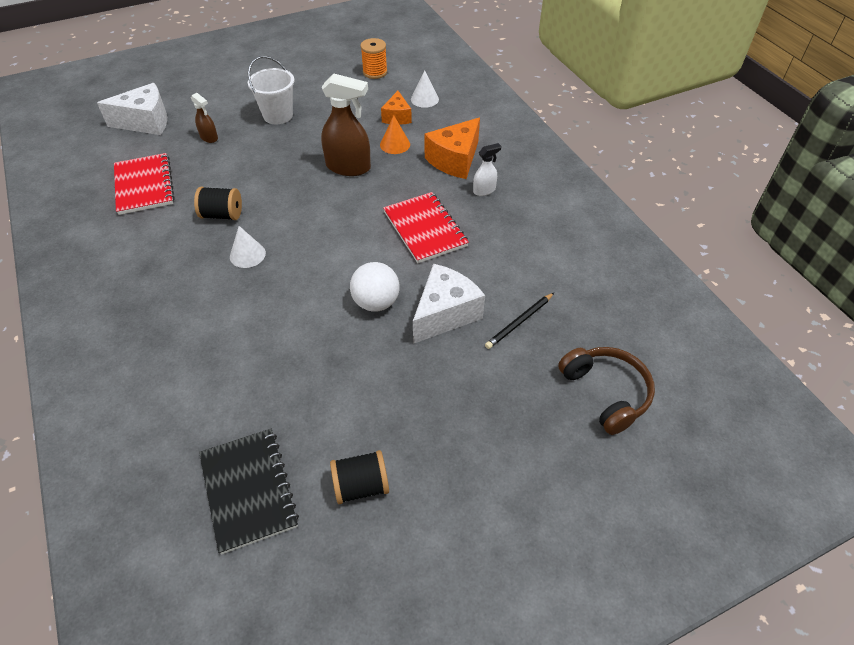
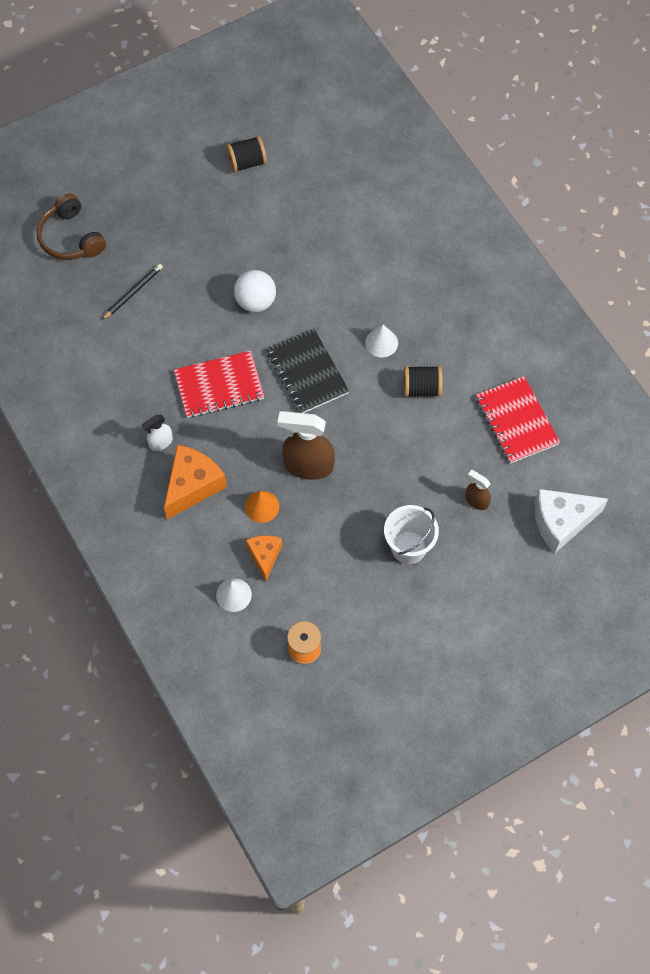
camera: 175 degrees right, 15 degrees up
black notebook [199,429,299,555] -> black notebook moved to [266,329,349,413]
red notebook [383,192,469,263] -> red notebook turned 75 degrees counterclockwise [174,351,264,418]
white cheese [413,264,485,344] -> none

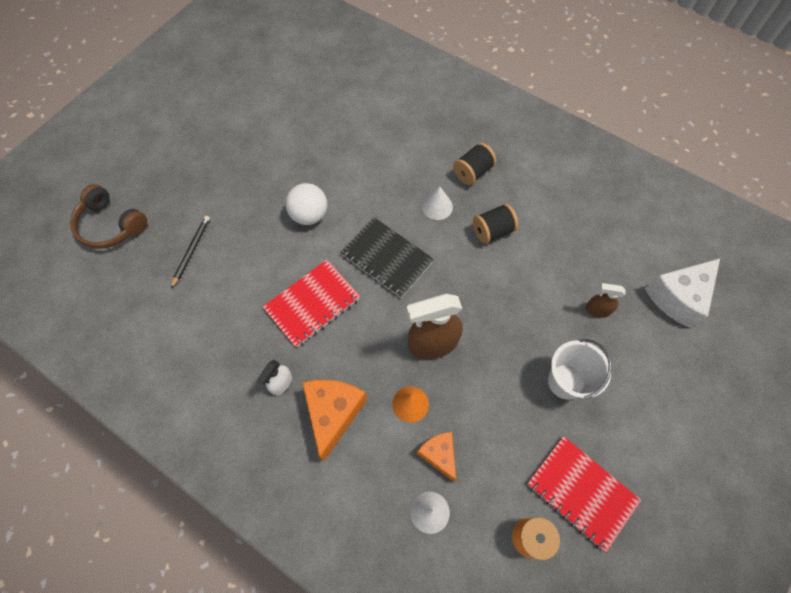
camera: 25 degrees left, 0 degrees up
black spool [226,136,267,173] -> black spool moved to [453,143,496,185]
red notebook [476,376,560,464] -> red notebook moved to [527,436,641,552]

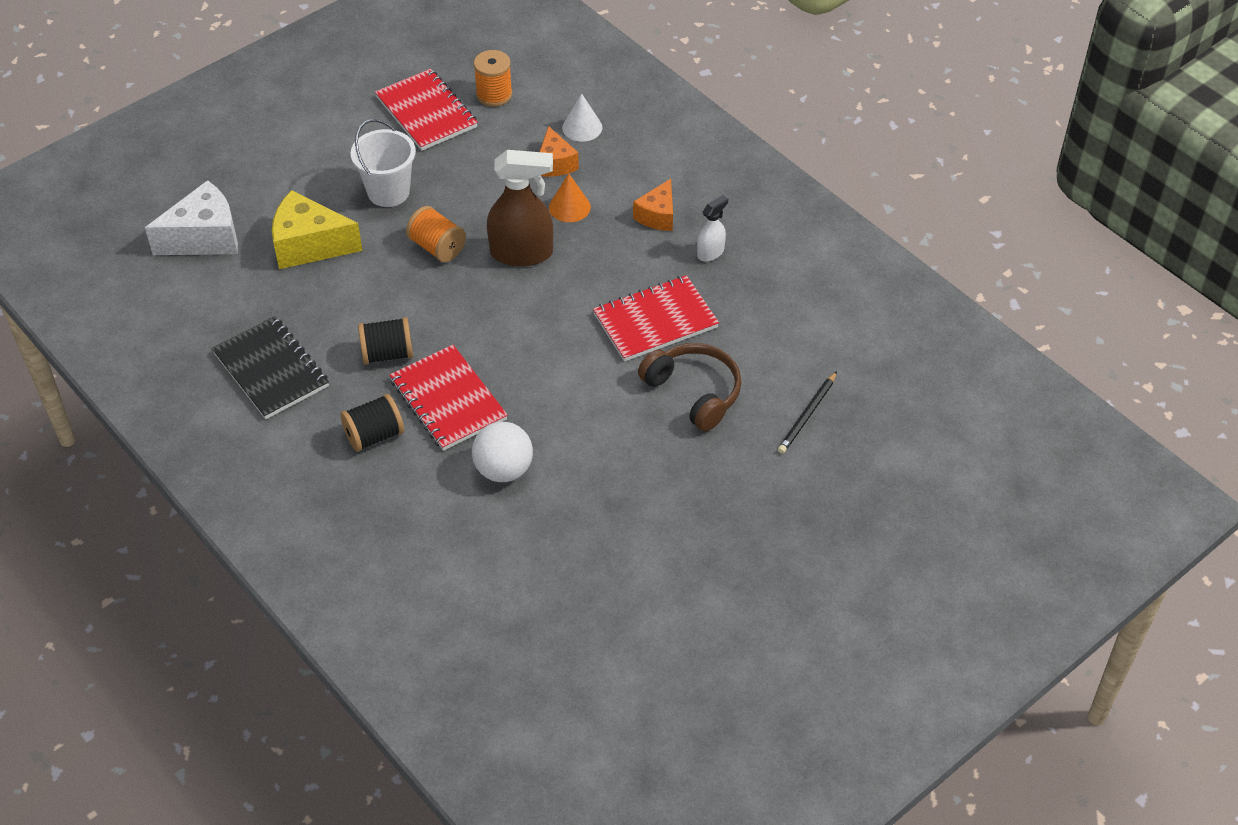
camera: 165 degrees left, 15 degrees down
brown headphones [70,184,147,249] -> brown headphones moved to [638,343,742,431]
white ball [285,183,327,225] -> white ball moved to [472,422,533,482]
orange cheese [302,380,367,461] -> orange cheese [633,179,673,231], size x0.61
black notebook [340,217,434,298] -> black notebook moved to [212,316,329,419]
white cone [422,187,453,220] -> red notebook [389,345,508,451]
brown spray bottle [585,283,626,318] -> yellow cheese [272,190,363,269]
none -> orange spool [406,206,466,262]

